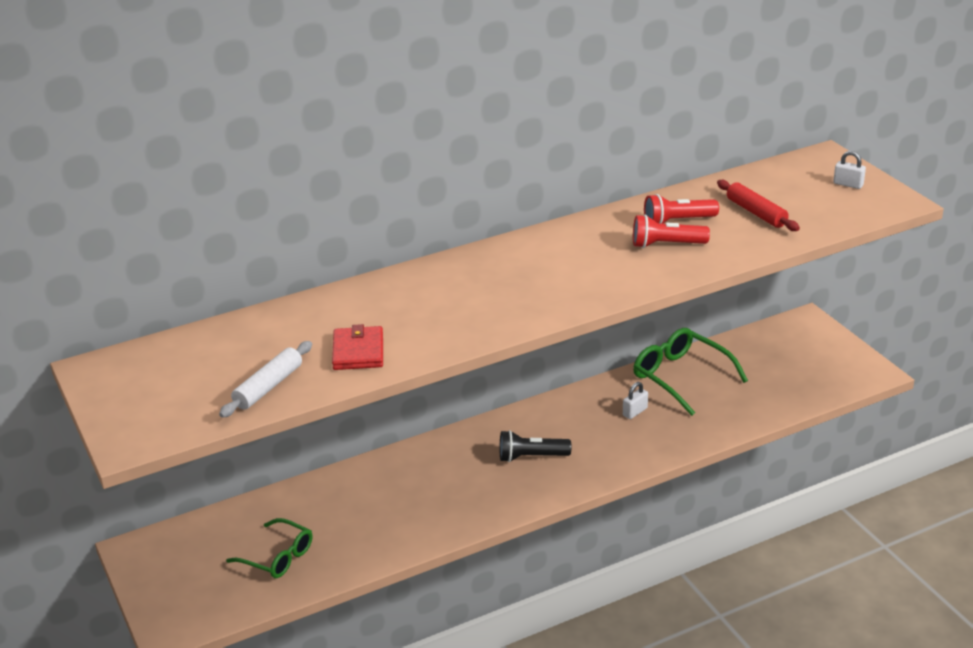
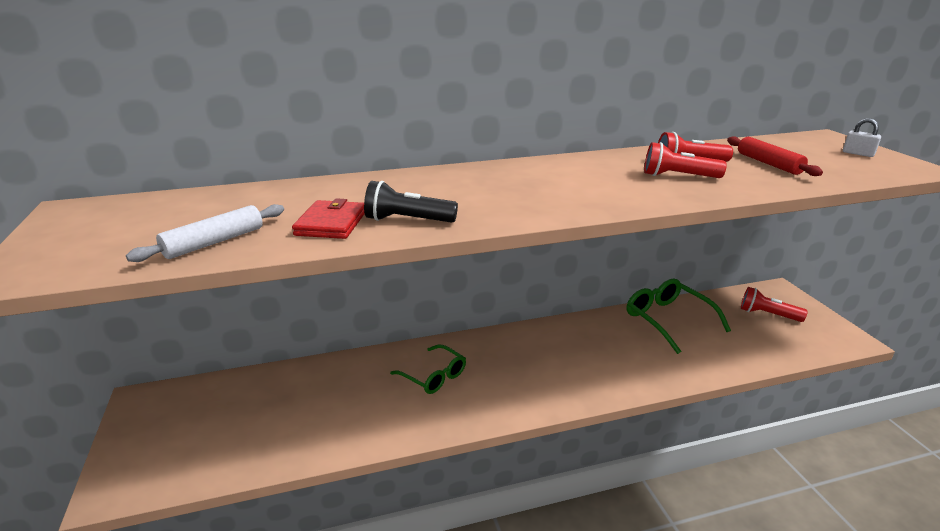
camera: 10 degrees right, 5 degrees down
green glasses [226,518,313,578] -> green glasses moved to [390,345,466,394]
black flashlight [500,430,571,462] -> black flashlight moved to [364,181,458,223]
white padlock [623,382,648,419] -> none
none -> red flashlight [741,287,808,322]

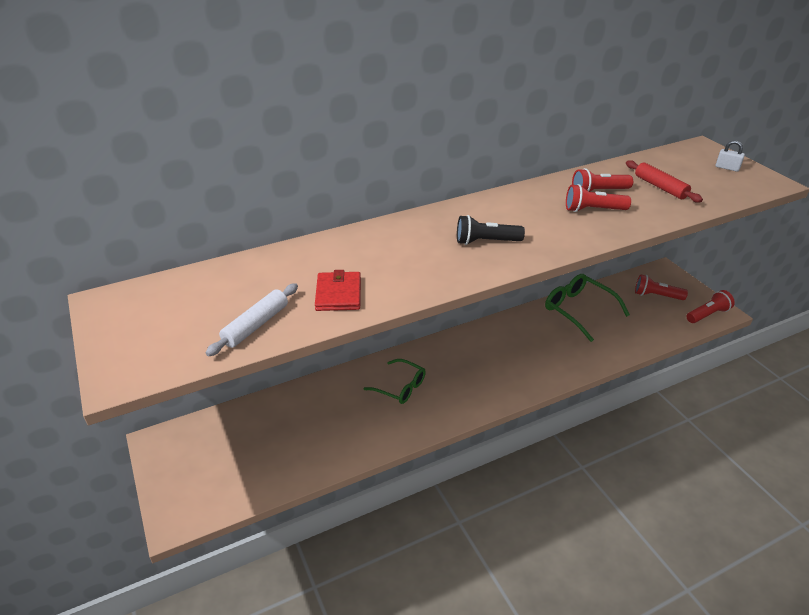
camera: 10 degrees left, 10 degrees up
black flashlight [364,181,458,223] -> black flashlight moved to [457,215,525,245]
none -> red flashlight [686,290,735,323]

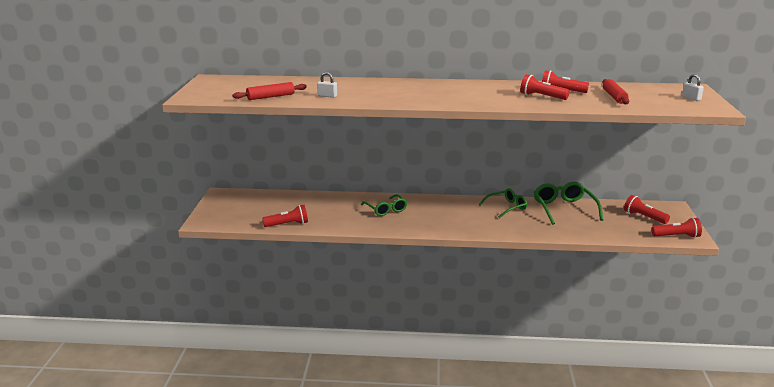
camera: 30 degrees right, 15 degrees down
white rolling pin [206,283,298,356] -> red rolling pin [233,82,307,100]
red wallet [315,270,361,311] -> white padlock [317,72,337,98]
black flashlight [457,215,525,245] -> none
none -> red flashlight [262,205,308,227]
none -> green glasses [479,188,527,218]

